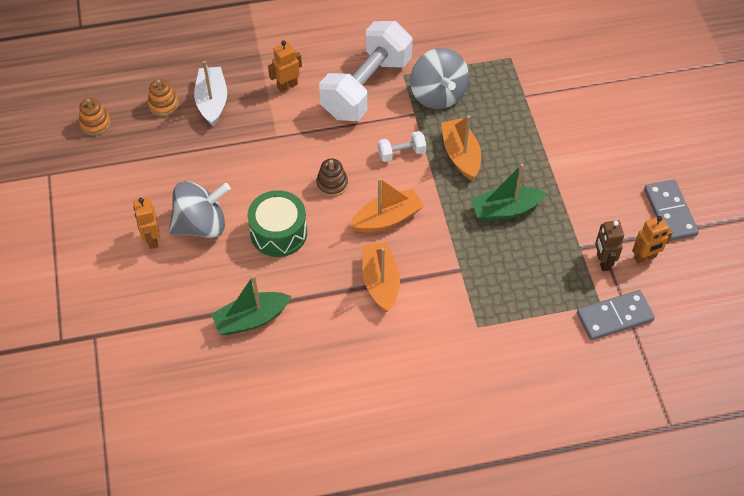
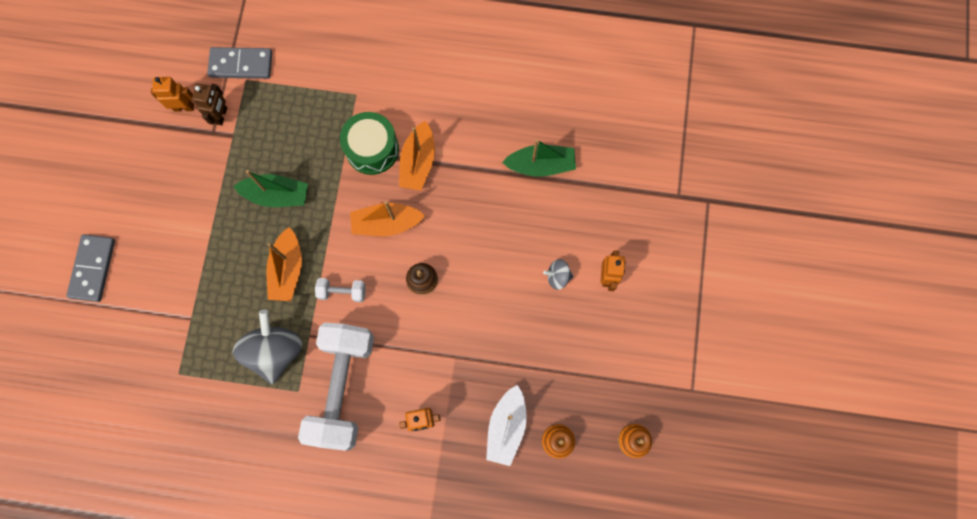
camera: 160 degrees left, 20 degrees up
grey spinning top [169,181,231,238] -> grey spinning top [543,259,574,290], size x0.48
green drum [247,190,307,257] -> green drum moved to [340,112,399,175]
white dumbbell [319,21,413,121] -> white dumbbell turned 45 degrees counterclockwise [298,322,374,451]
grey domino [644,180,699,241] -> grey domino moved to [66,234,115,302]

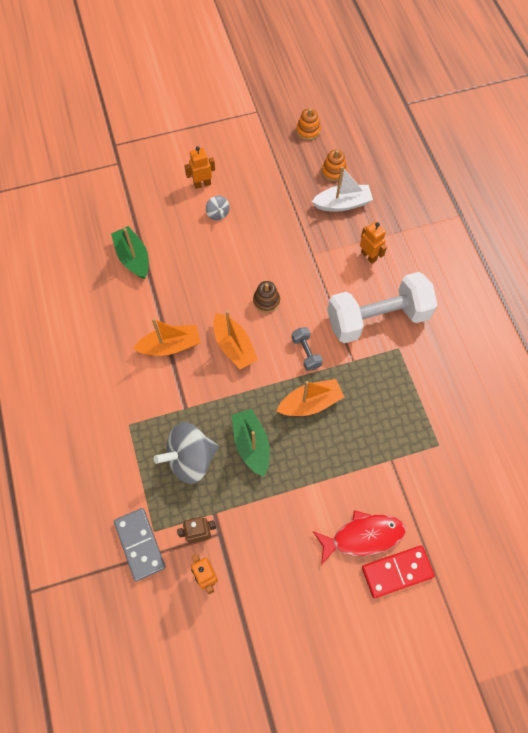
camera: 115 degrees left, 10 degrees down
grey domino [66,234,115,302] -> red domino [362,545,435,598]
grey spinning top [233,310,303,384] -> grey spinning top moved to [154,422,219,484]
white dumbbell [315,278,365,302] -> grey dumbbell [292,327,323,371]
green drum [340,112,399,175] -> none
none -> red fish [313,510,406,565]

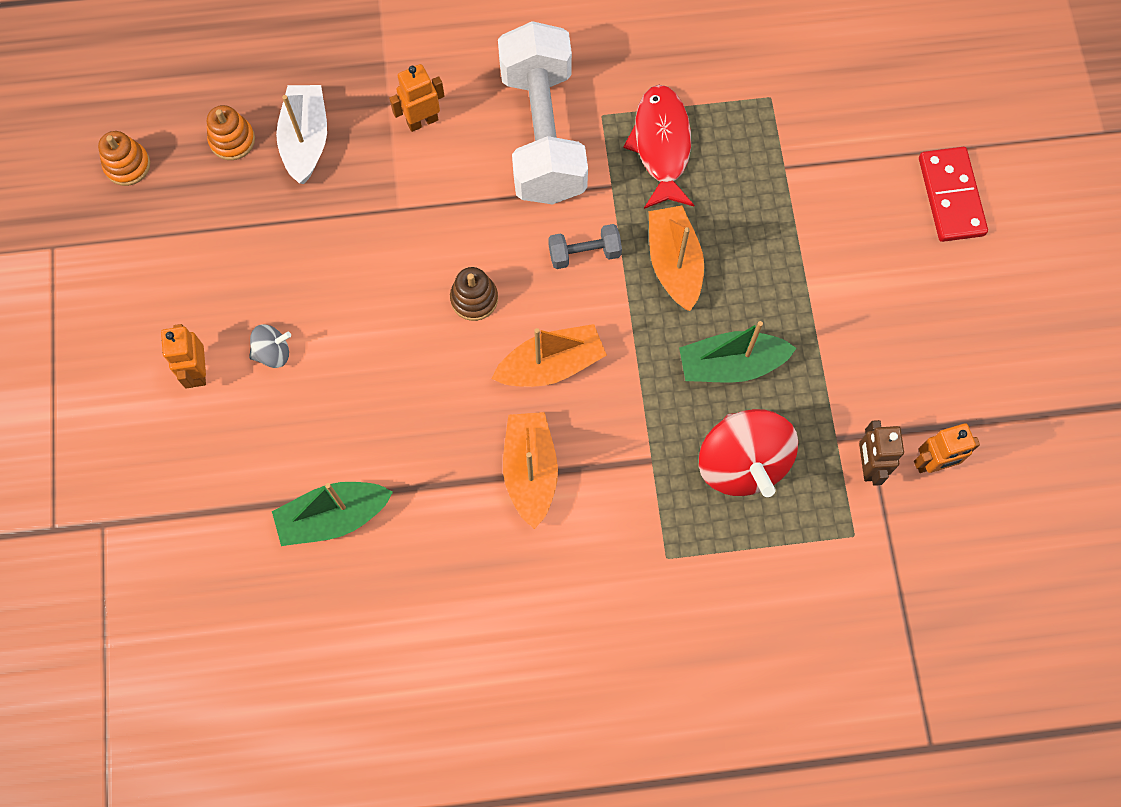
camera: 80 degrees left, 5 degrees up
grey domino [114,508,165,581] -> none
grey spinning top [154,422,219,484] -> red spinning top [699,409,798,497]
red fish [313,510,406,565] -> red fish moved to [623,85,694,209]

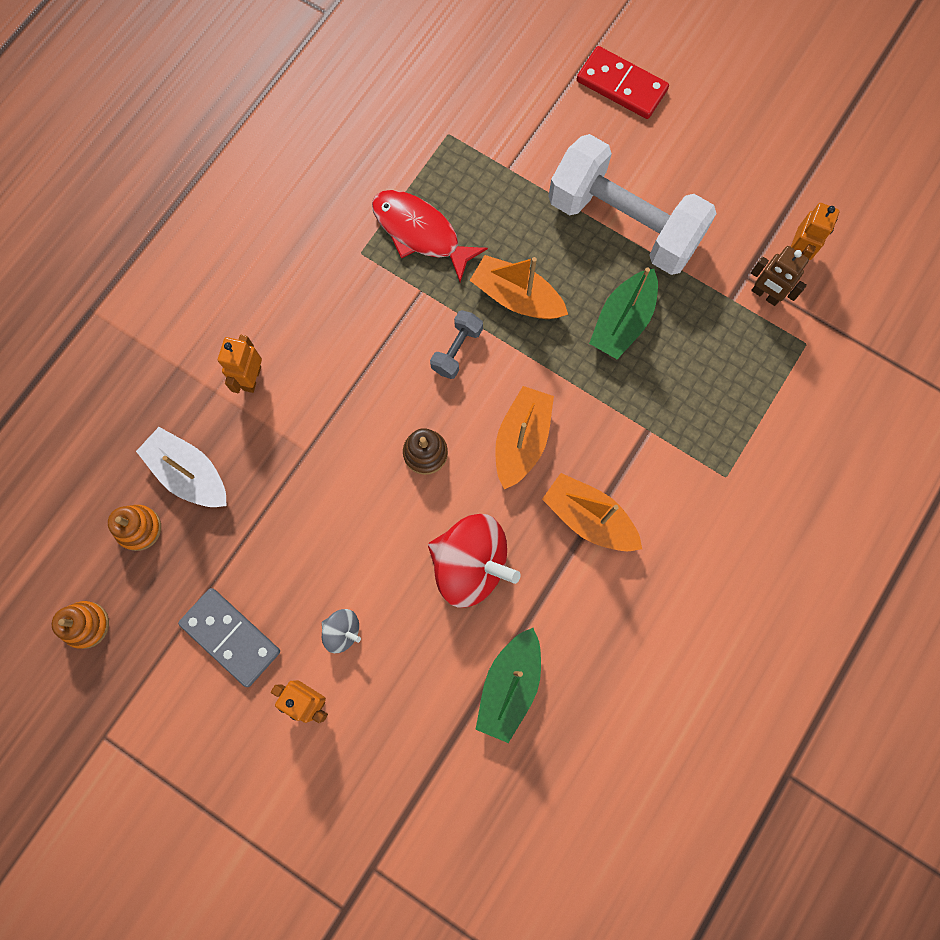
camera: 50 degrees left, 5 degrees up
grey spinning top [249,324,291,368] -> grey spinning top turned 90 degrees clockwise [322,609,361,653]
white dumbbell [498,21,588,204] -> white dumbbell moved to [548,134,717,275]
red spinning top [699,409,798,497] -> red spinning top moved to [428,514,521,607]
none -> grey domino [178,588,280,687]

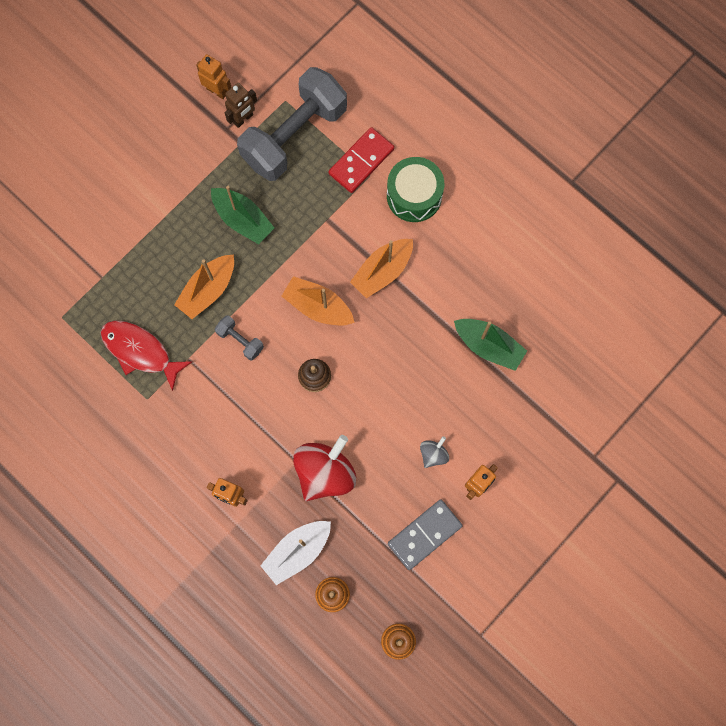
camera: 80 degrees left, 0 degrees up
red fish [372,190,488,282] -> red fish turned 75 degrees clockwise [100,320,192,391]
red spinning top [428,514,521,607] -> red spinning top moved to [293,435,356,501]
white dumbbell [548,134,717,275] -> none
red domino [577,46,669,119] -> red domino moved to [328,127,394,193]
none -> grey dumbbell [237,67,347,181]
none -> green drum [387,157,444,222]

